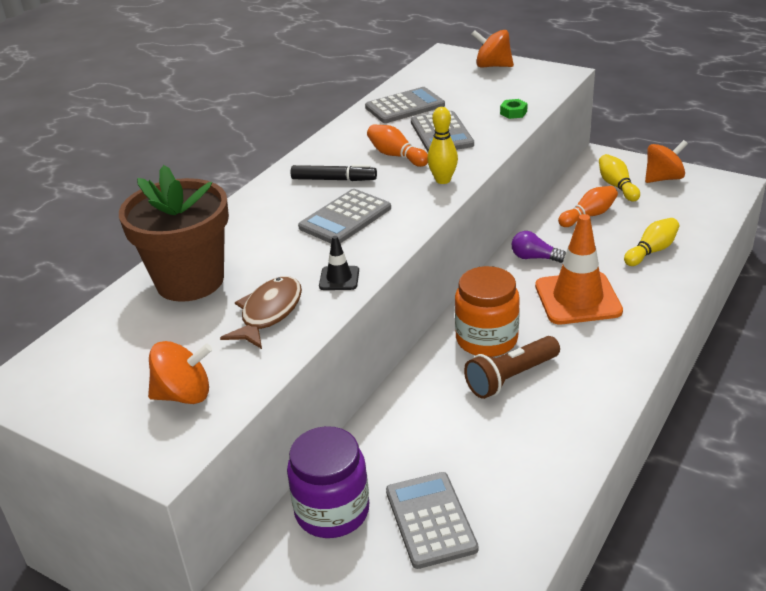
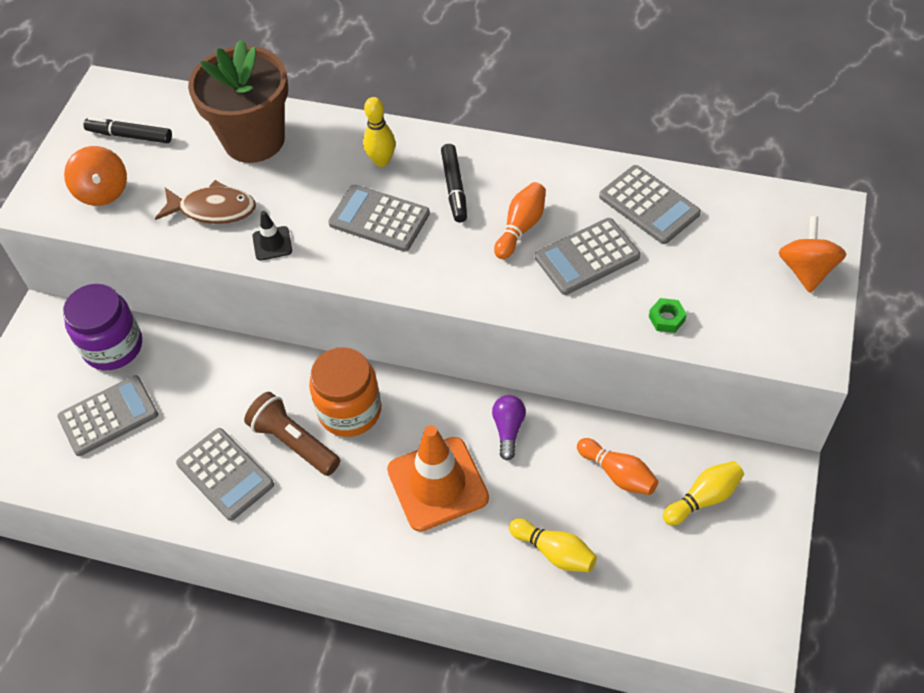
camera: 75 degrees right, 20 degrees up
yellow bowling pin [427,107,458,184] -> yellow bowling pin moved to [363,97,395,167]
orange spinning top [645,140,688,183] -> none
none -> black marker [83,117,172,143]
none -> grey calculator [176,428,274,521]

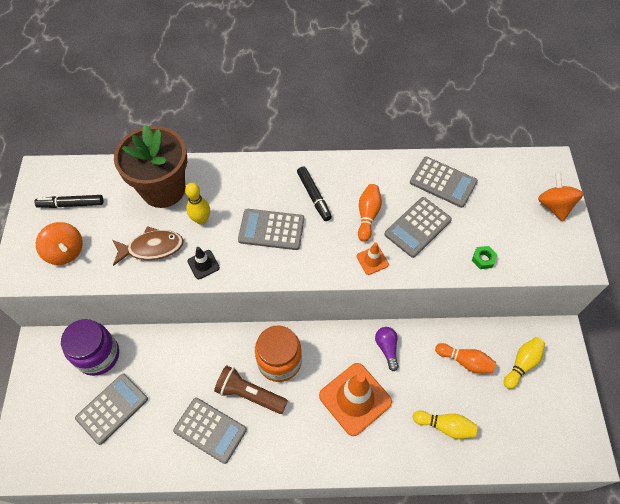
camera: 20 degrees left, 5 degrees up
yellow bowling pin [363,97,395,167] -> yellow bowling pin moved to [185,183,210,225]
none -> orange traffic cone [356,242,389,275]

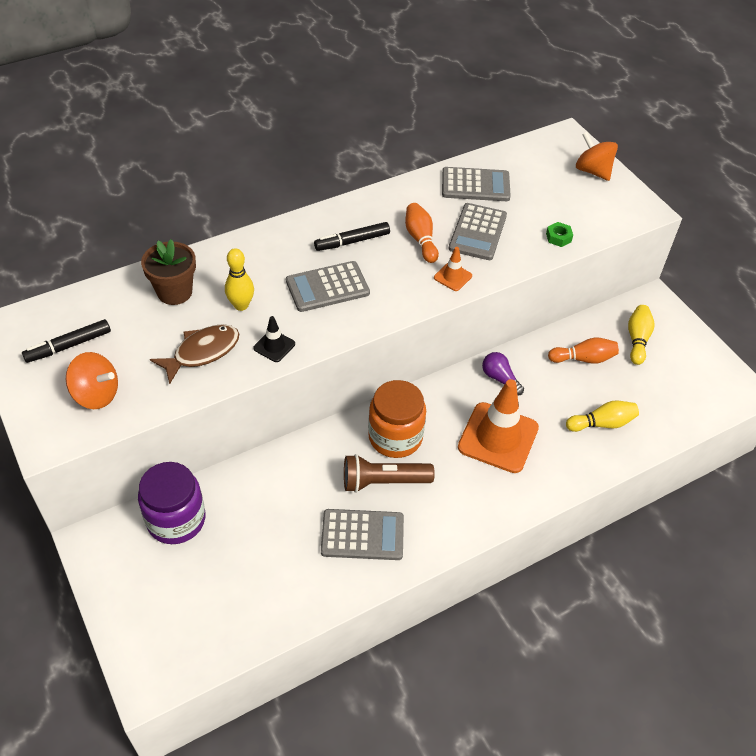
camera: 30 degrees left, 10 degrees down
grey calculator [75,373,148,445] -> none
brown flower pot [114,125,187,208] -> brown flower pot [141,239,196,305], size x0.61
black marker [297,167,332,221] -> black marker turned 120 degrees clockwise [314,222,390,251]

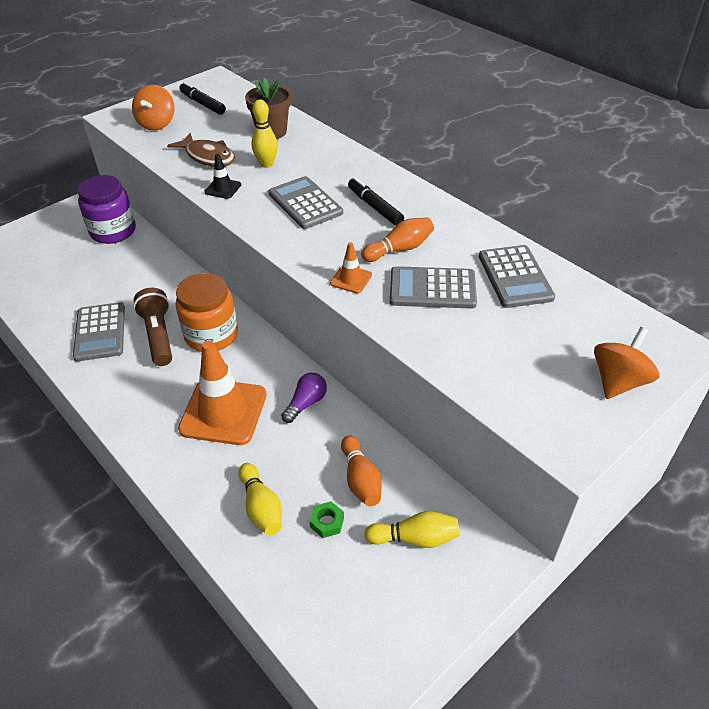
camera: 80 degrees right, 5 degrees down
green nut [546,222,573,247] -> green nut moved to [310,501,344,538]

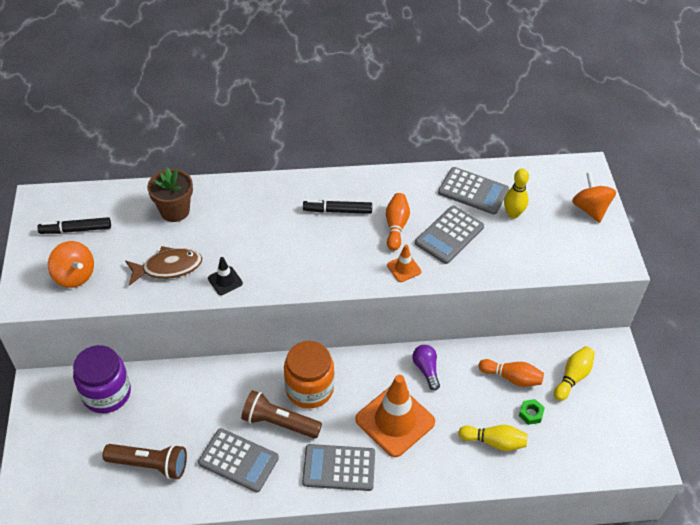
camera: 55 degrees left, 5 degrees up
yellow bowling pin [252,99,278,168] -> yellow bowling pin moved to [504,168,529,219]
grey calculator [268,176,343,229] -> grey calculator moved to [302,444,375,491]
none -> brown flashlight [103,444,187,479]

